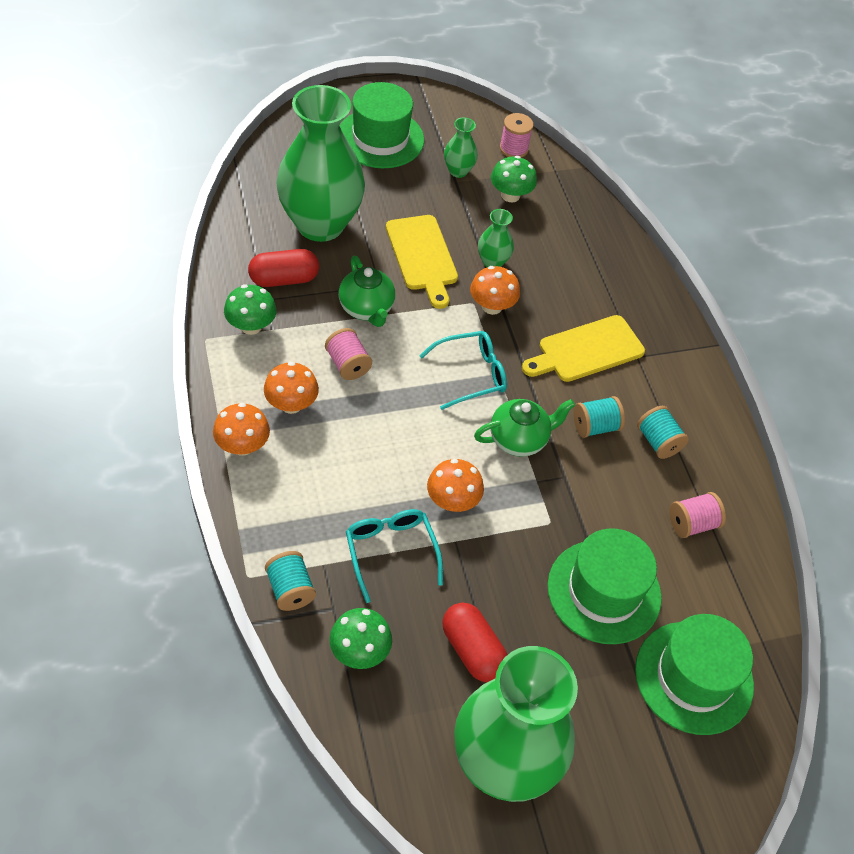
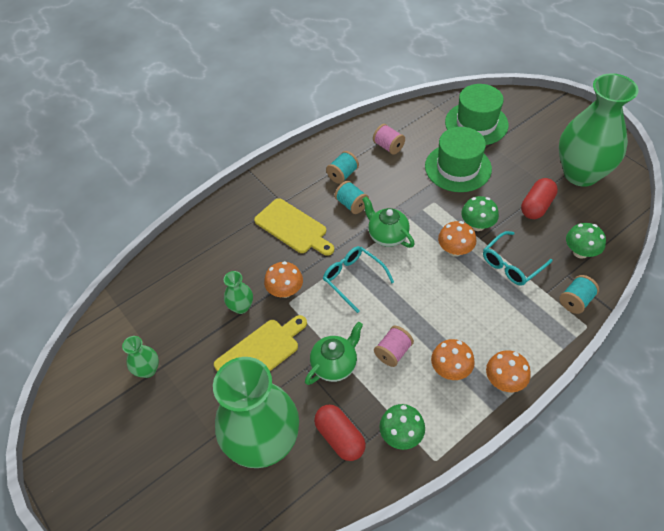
camera: 105 degrees left, 0 degrees up
green hat [339,82,424,168] -> none
green mushroom [491,156,537,203] -> green mushroom moved to [461,196,499,231]
pink spool [500,113,534,158] -> none

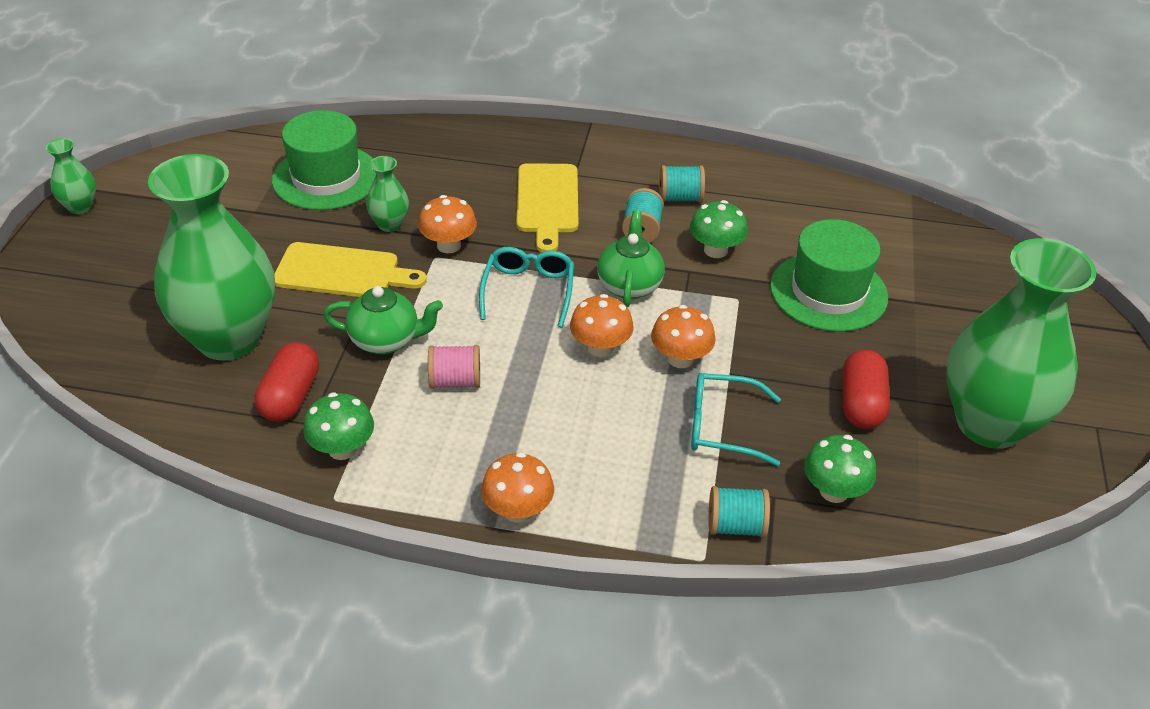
camera: 45 degrees right, 10 degrees down
green vase [122,336,159,378] -> green vase moved to [46,138,96,214]
pink spool [373,124,405,155] -> none
orange mushroom [431,339,475,380] -> orange mushroom moved to [570,294,634,357]
green hat [445,84,509,145] -> green hat moved to [272,110,376,210]
green mushroom [461,196,499,231] -> green mushroom moved to [690,200,748,258]
red capsule [521,178,558,219] -> red capsule turned 75 degrees counterclockwise [843,350,890,429]

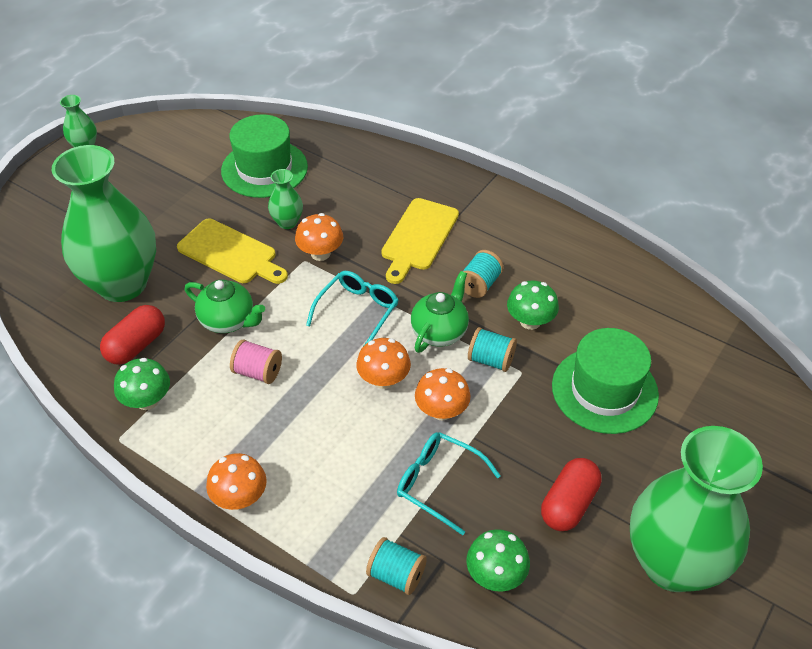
camera: 25 degrees right, 5 degrees up
turquoise spool [659,165,705,202] -> turquoise spool moved to [468,327,517,372]

